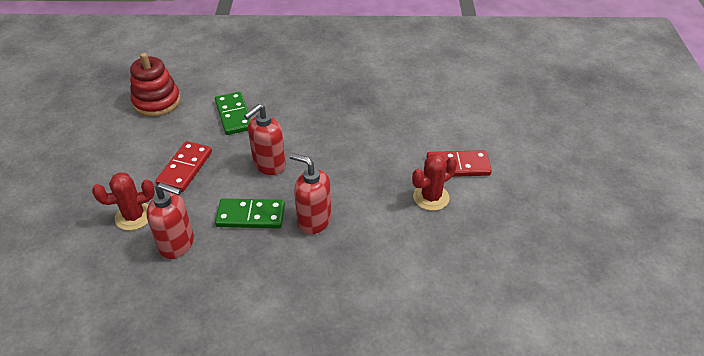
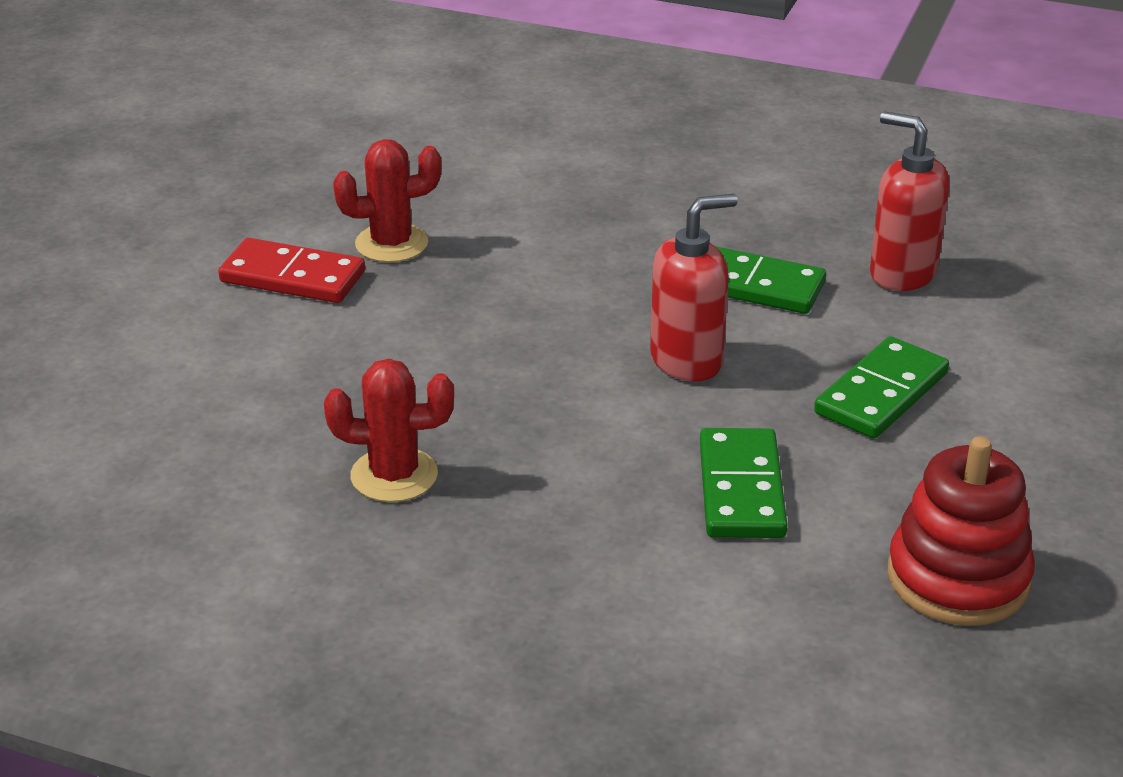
camera: 160 degrees left, 10 degrees down
red cactus [92,173,155,230] -> red cactus moved to [324,359,454,502]
red domino [156,141,212,192] -> green domino [814,336,949,439]
red soap dispenser [290,153,331,234] -> none

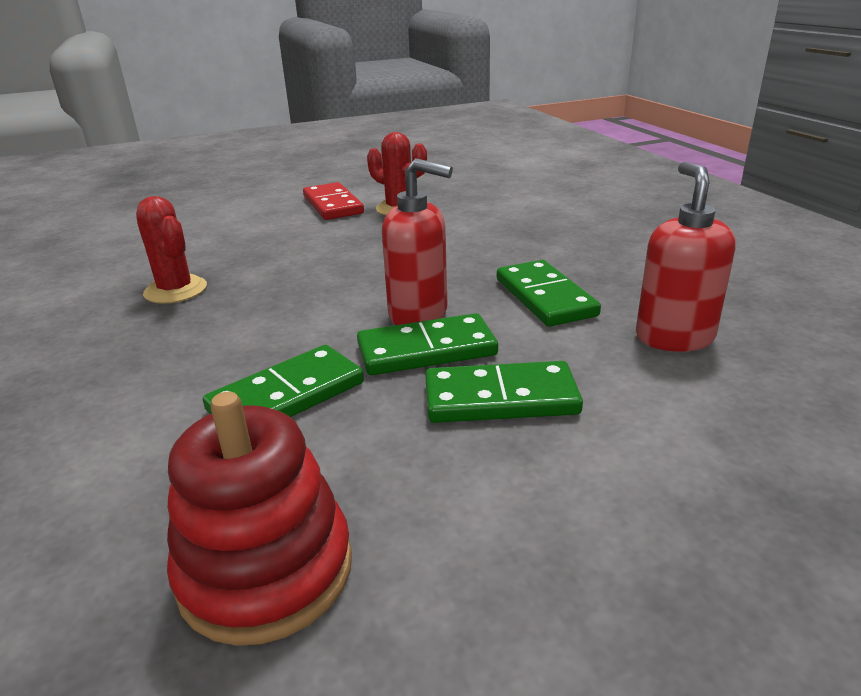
camera: 50 degrees right, 5 degrees down
none -> green domino [357,313,498,375]

